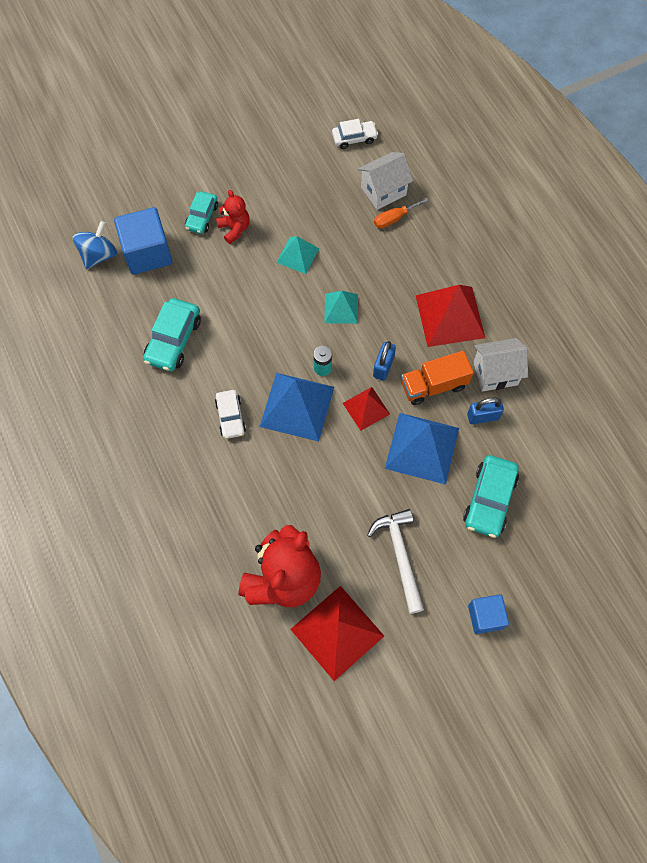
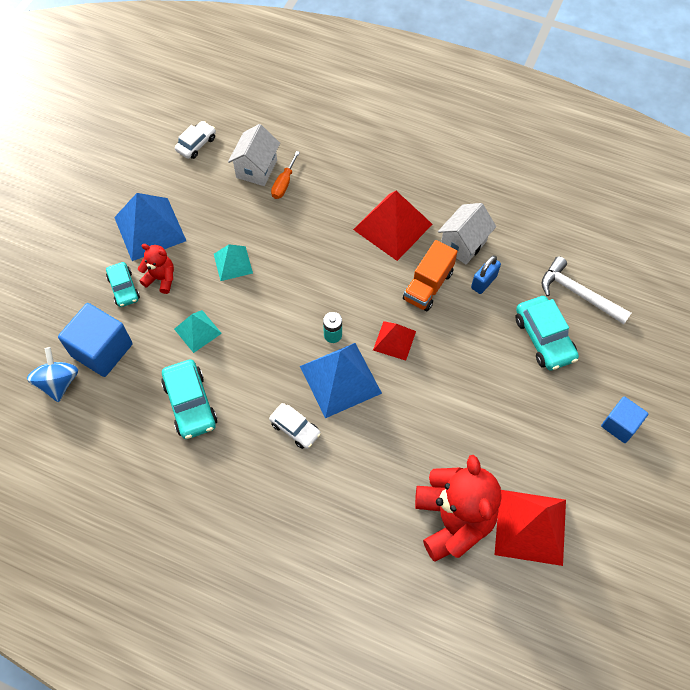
camera: 40 degrees left, 5 degrees down
turquoise pyramid [325,291,358,324] -> turquoise pyramid moved to [174,310,222,353]
white hammer [368,509,424,614] -> white hammer moved to [541,256,631,324]
blue padlock [373,341,396,381] -> none
blue pyramid [385,413,459,485] -> blue pyramid moved to [114,193,186,261]

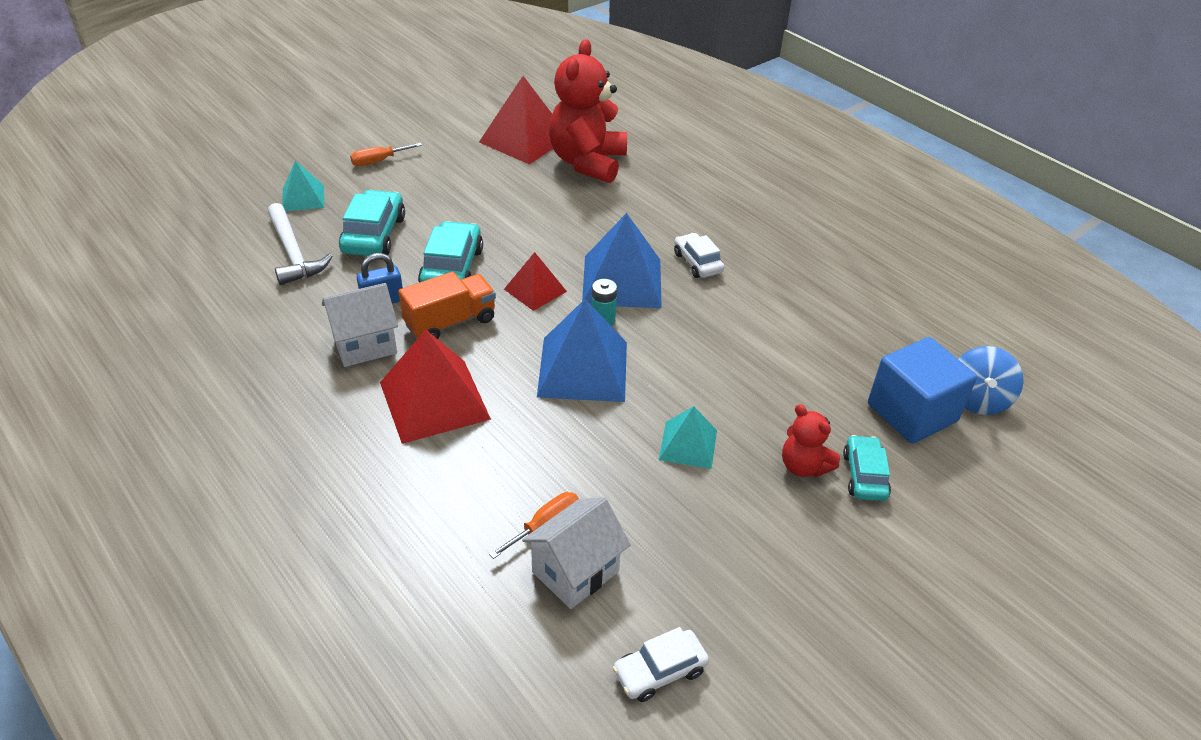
camera: 155 degrees left, 20 degrees down
blue pyramid [114,193,186,261] -> blue pyramid moved to [537,299,627,402]
turquoise car [161,359,217,439] -> turquoise car moved to [418,221,483,282]
turquoise pyramid [174,310,222,353] -> turquoise pyramid moved to [282,161,324,211]
blue cube [601,396,648,443] -> orange screwdriver [350,143,422,166]

